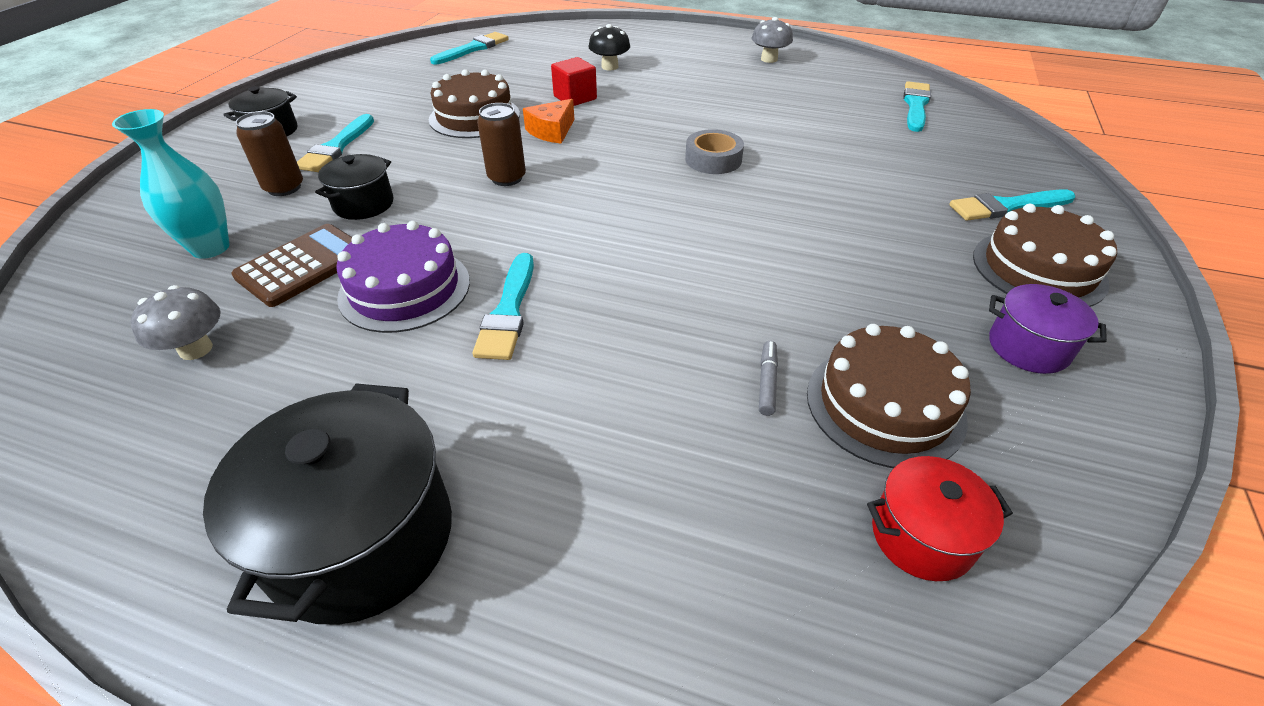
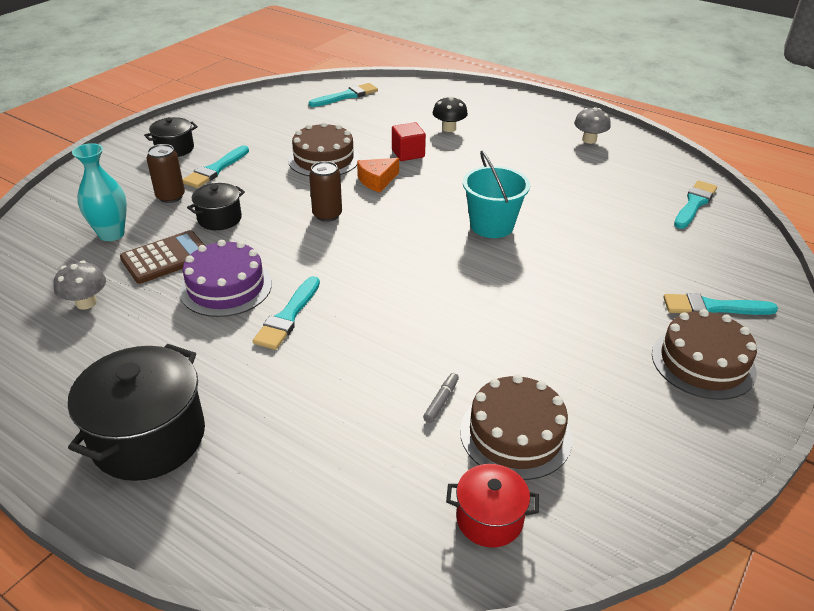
camera: 15 degrees right, 5 degrees down
grey tape [685,129,744,174] -> turquoise bucket [463,151,530,238]
purple pot [989,284,1107,374] -> none

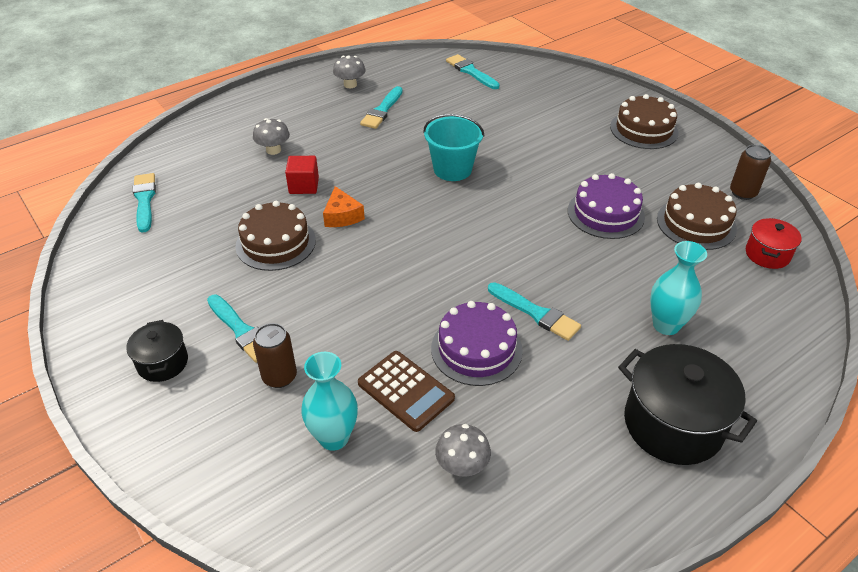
camera: 70 degrees left, 5 degrees up
brown calculator [120,230,205,284] -> brown calculator turned 150 degrees clockwise [358,351,455,432]
black pot [187,183,245,230] -> none
brown can [309,161,342,222] -> brown can moved to [730,145,771,200]
grey marker [423,373,459,423] -> none
black mushroom [433,96,468,132] -> grey mushroom [253,118,290,155]
turquoise brush [663,293,778,315] -> turquoise brush moved to [360,86,403,129]
none -> purple cake [568,173,645,239]
none -> turquoise vase [650,241,707,335]

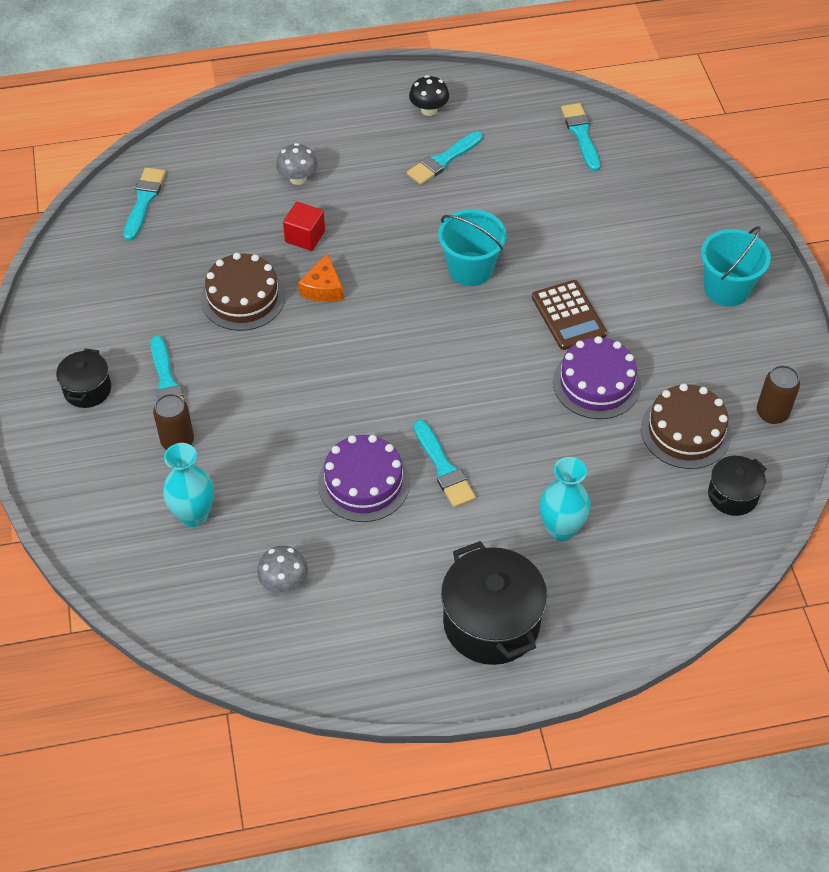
camera: 25 degrees right, 10 degrees up
grey mushroom [333,55,366,88] -> black mushroom [409,75,449,116]
brown calculator [358,351,455,432] -> brown calculator moved to [532,280,607,350]
brown cake [610,94,679,149] -> turquoise bucket [701,226,771,307]
red pot [746,218,802,269] -> black pot [708,456,767,516]

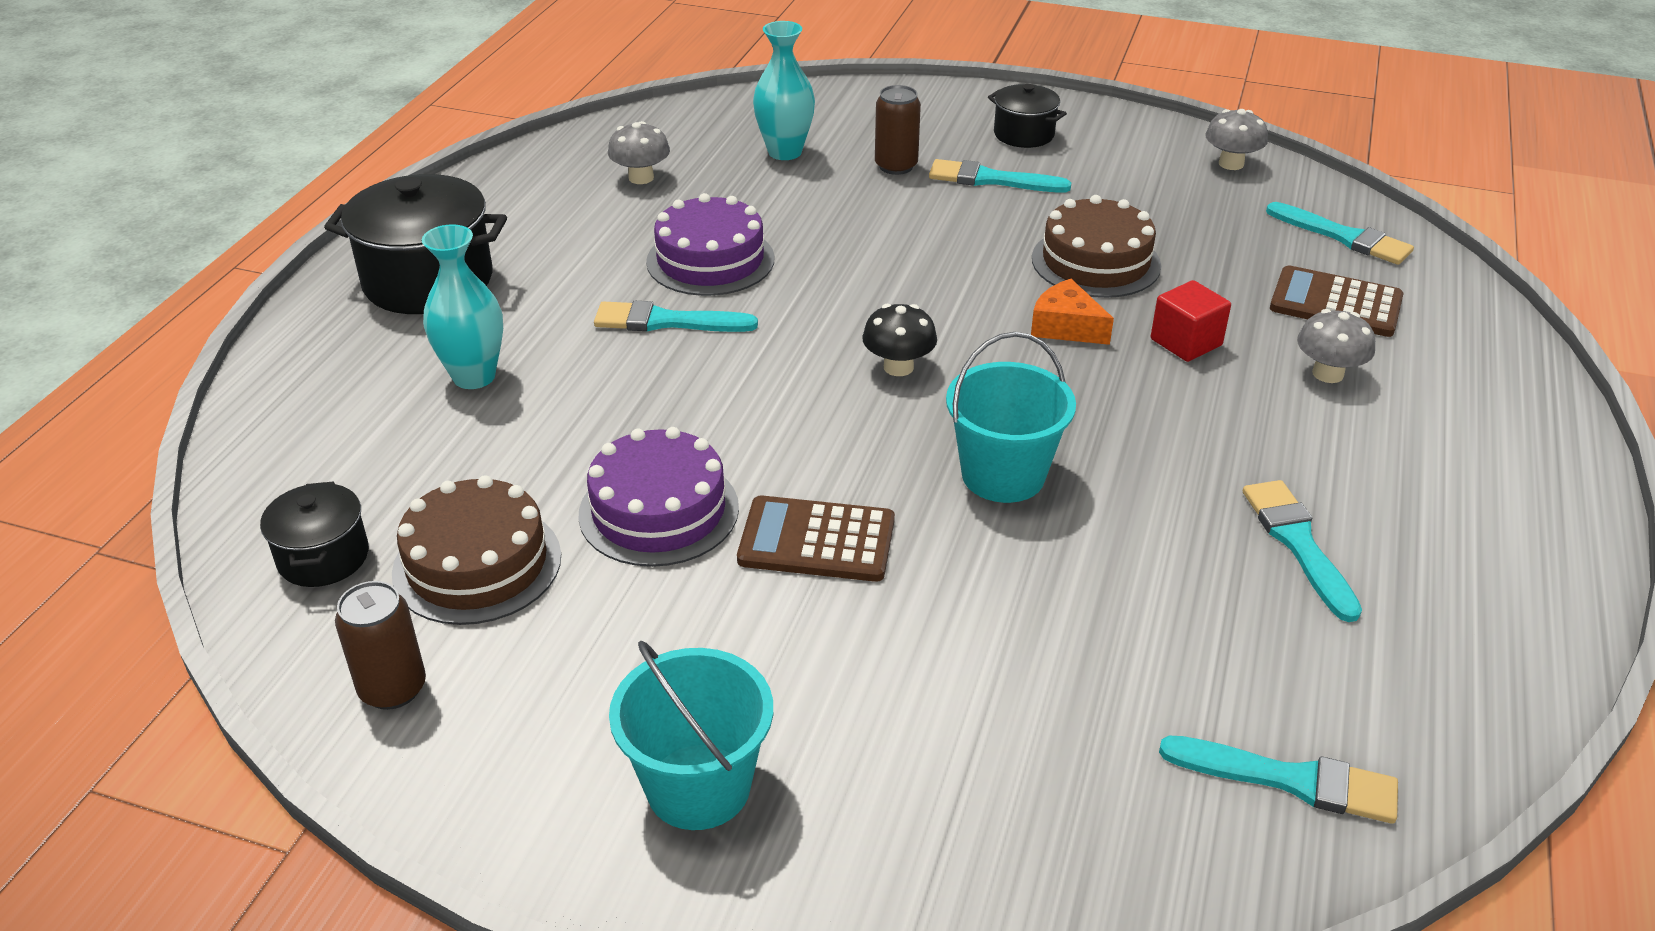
camera: 120 degrees right, 15 degrees down
black mushroom [409,75,449,116] -> black mushroom moved to [862,304,937,376]
none -> grey mushroom [1205,109,1268,170]
none -> brown calculator [1270,265,1404,337]

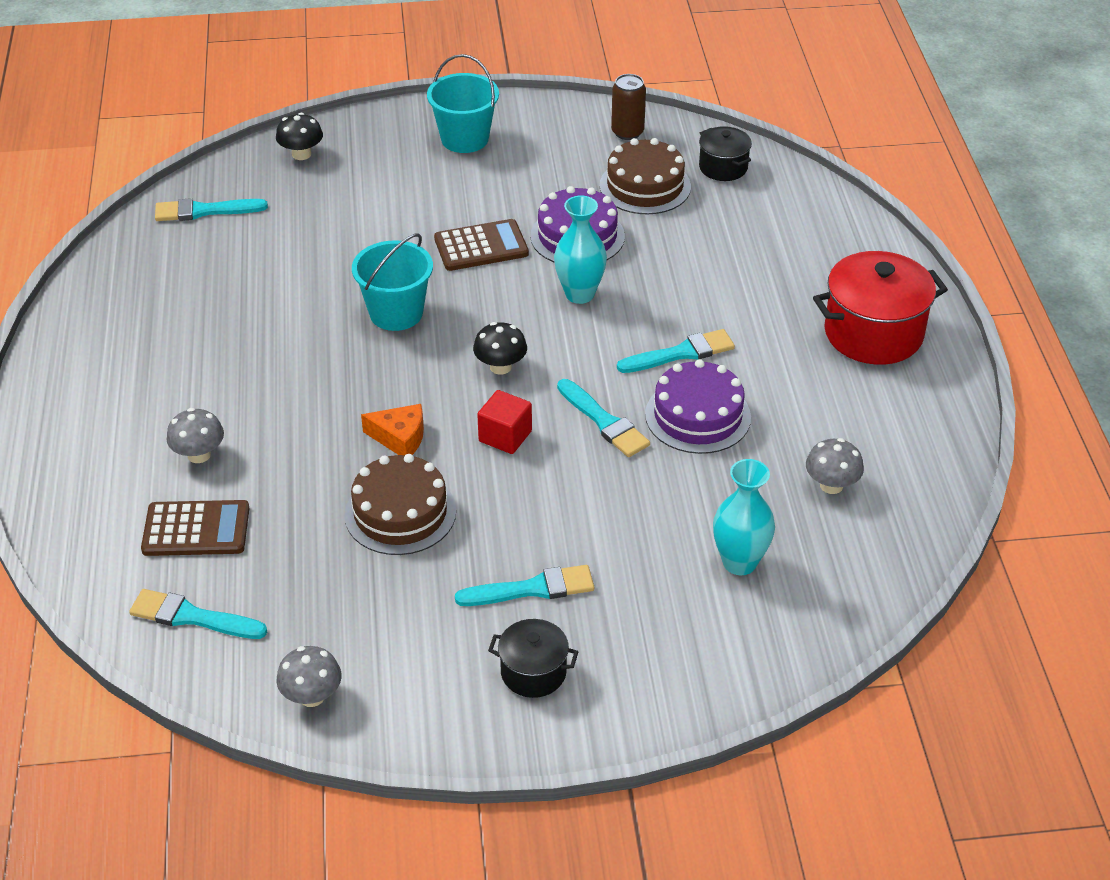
camera: 155 degrees right, 5 degrees up
black pot [324,174,507,314] -> red pot [813,251,948,365]
turquoise vase [422,224,503,389] -> turquoise vase moved to [554,196,607,304]
brown can [875,85,921,175] -> none
red cube [1151,280,1231,362] -> red cube moved to [477,390,532,454]
turquoise brush [1243,480,1362,622] -> turquoise brush moved to [557,379,650,457]
none -> black mushroom [276,113,323,160]

